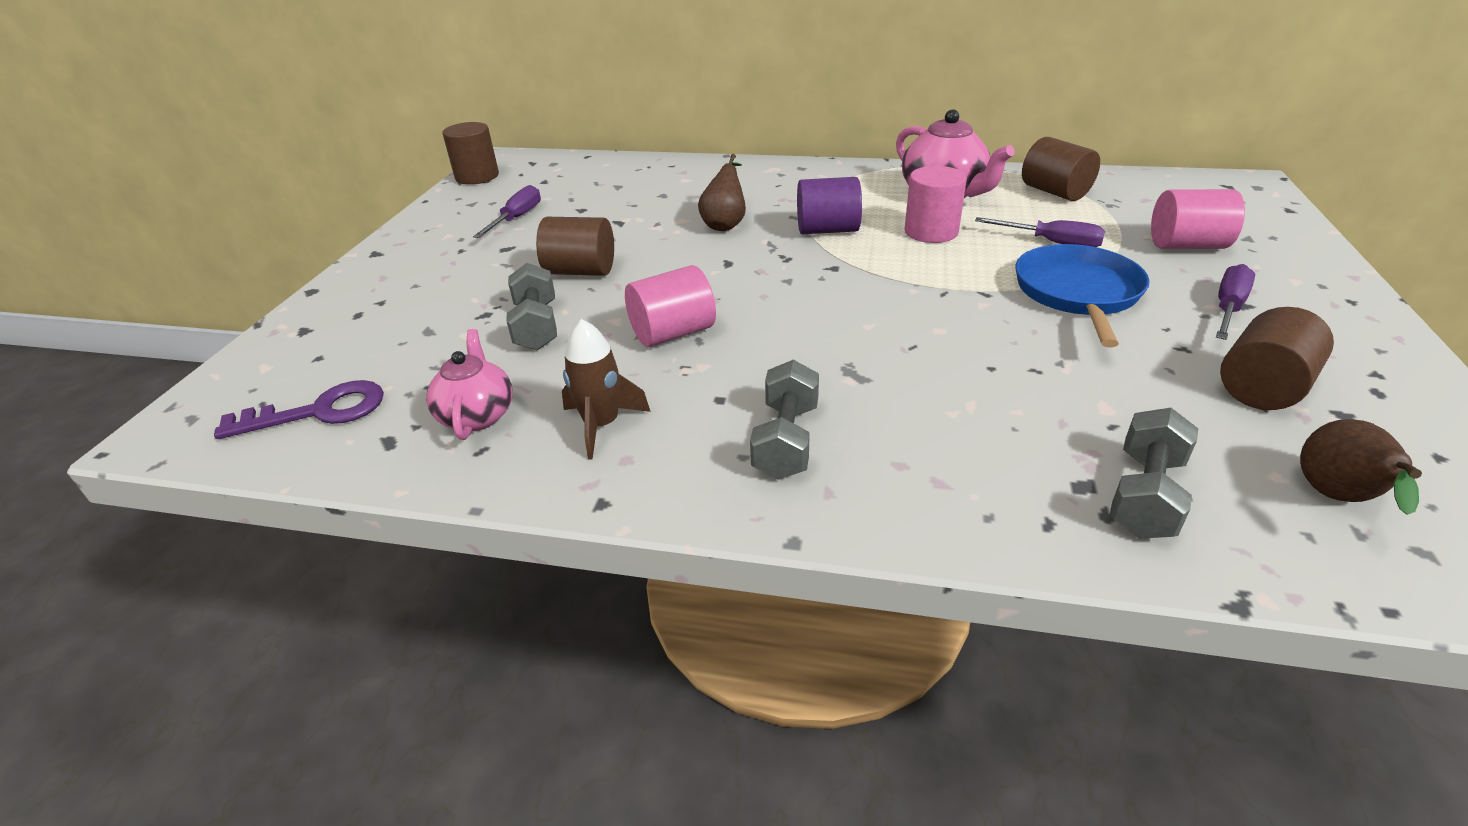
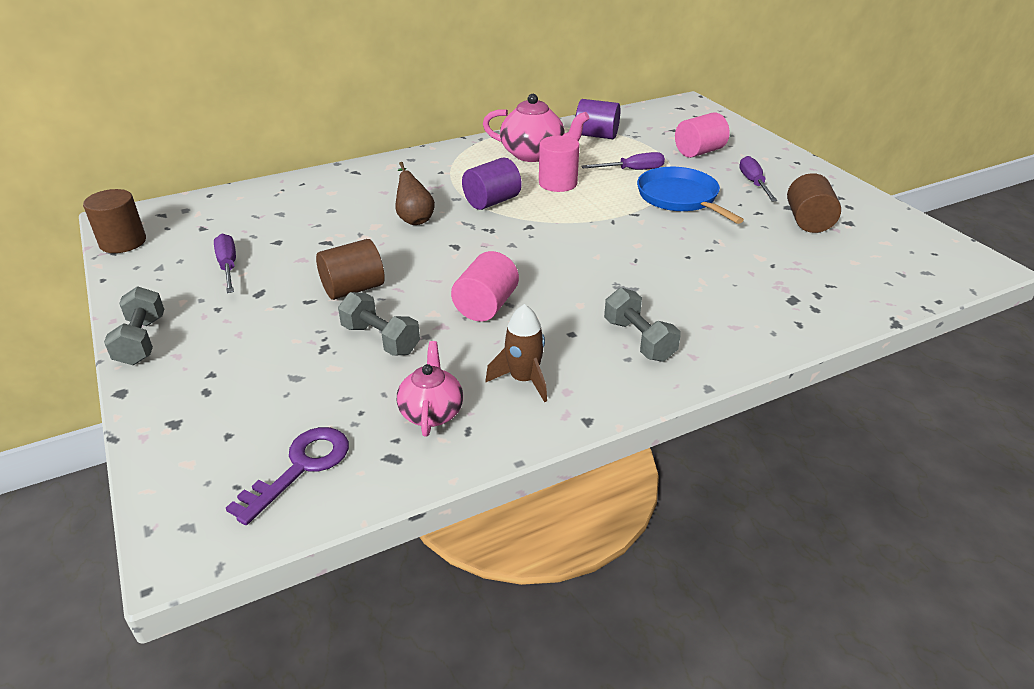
camera: 40 degrees left, 0 degrees up
pink teapot [426,329,513,440] -> pink teapot turned 45 degrees clockwise [397,341,463,437]
brown cylinder [1022,137,1100,201] -> purple cylinder [576,99,620,139]
grey dumbbell [1109,408,1198,539] -> grey dumbbell moved to [104,286,164,365]
brown pear [1300,419,1422,515] -> none

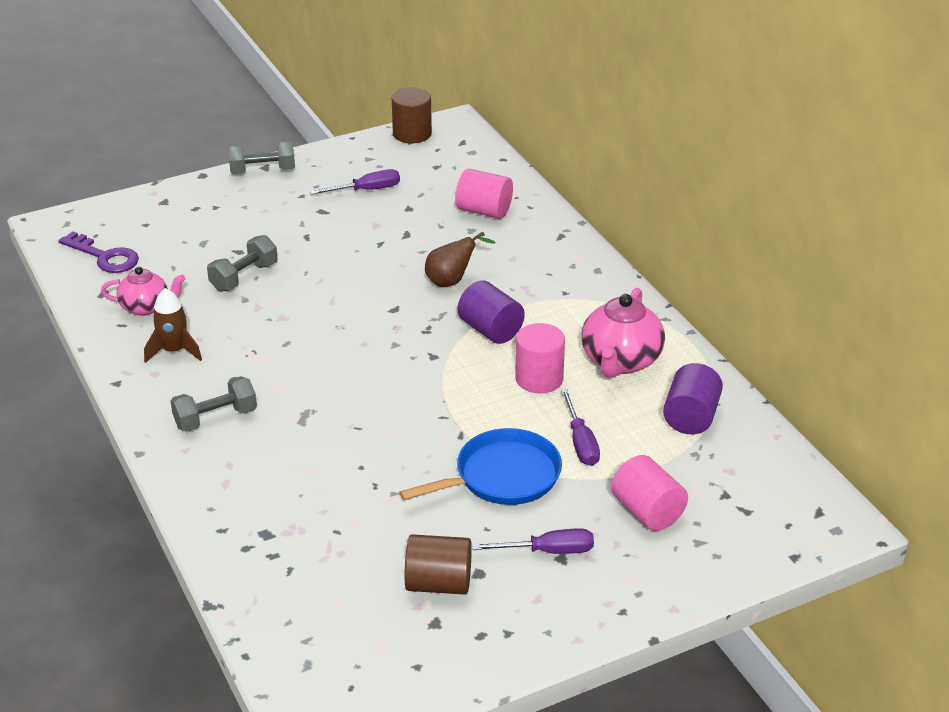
camera: 90 degrees right, 0 degrees up
brown cylinder [316,239,385,300] -> none
pink cylinder [451,251,519,322] -> pink cylinder moved to [455,168,513,219]

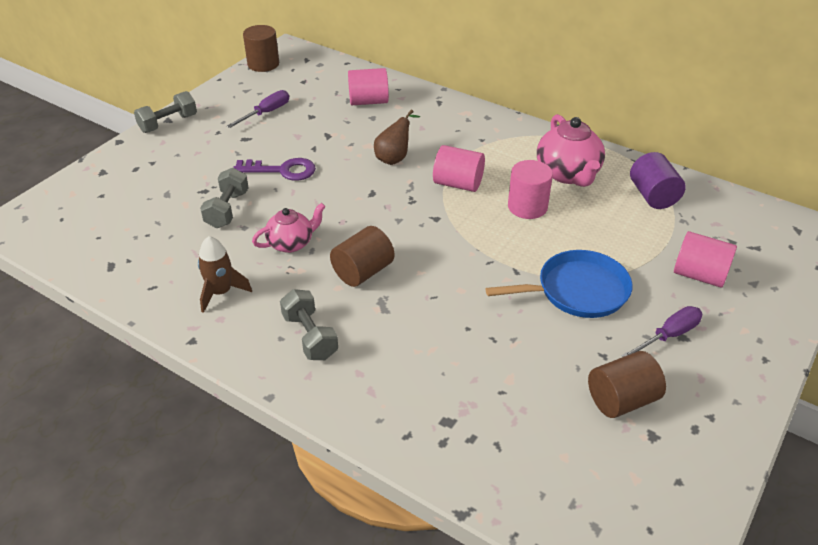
camera: 30 degrees left, 5 degrees up
purple key [58,231,139,273] -> purple key moved to [233,158,316,181]
pink teapot [101,267,185,316] -> pink teapot moved to [252,203,326,253]
grey dumbbell [171,376,257,432] -> grey dumbbell turned 60 degrees counterclockwise [280,289,338,360]
blue pan [399,428,562,505] -> blue pan turned 45 degrees clockwise [486,250,633,318]
purple cylinder [458,281,525,344] -> pink cylinder [433,145,485,192]
purple screwdriver [561,389,600,466] -> none
none -> brown cylinder [330,226,395,287]

